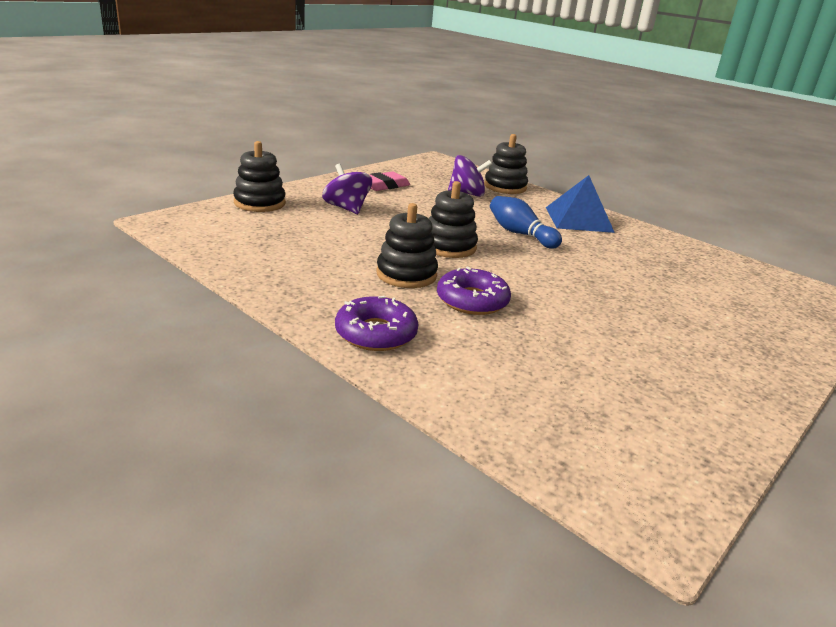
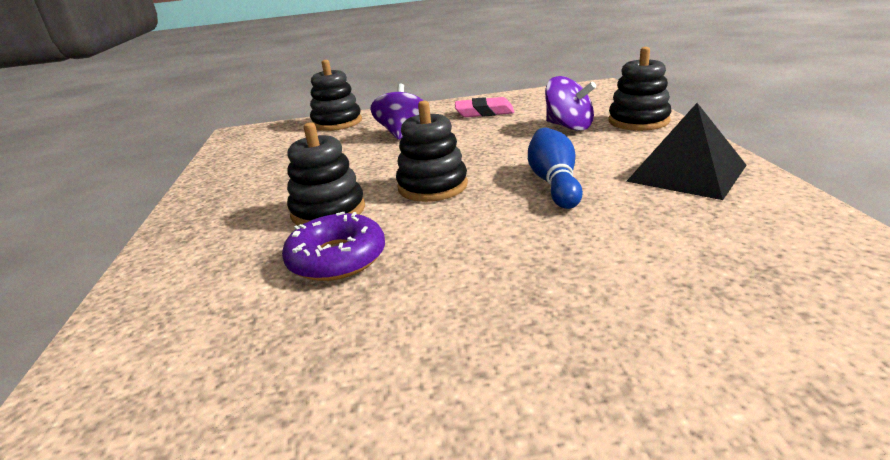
camera: 45 degrees right, 0 degrees up
purple donut [335,296,418,351] -> none
blue pyramid [546,175,615,233] -> black pyramid [626,103,747,200]

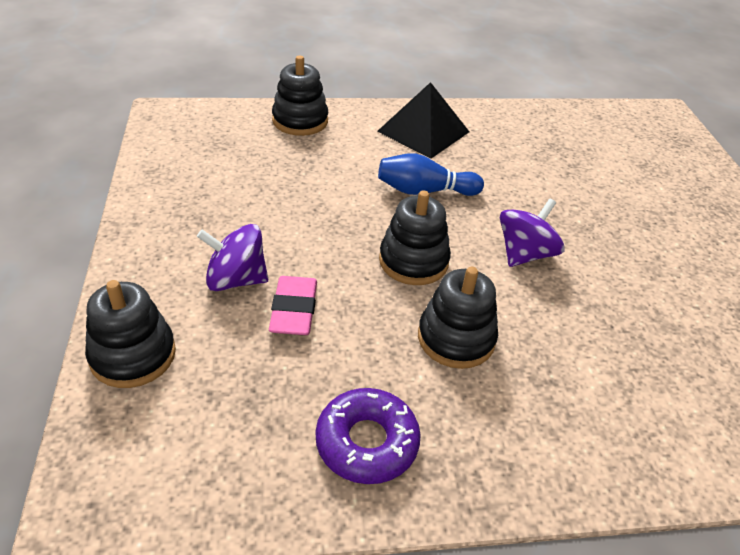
camera: 95 degrees left, 15 degrees up
purple donut [282,212,385,281] -> purple donut moved to [316,388,421,484]
pink eraser [455,97,515,117] -> pink eraser moved to [269,276,317,335]
purple spinning top [545,76,596,131] -> purple spinning top moved to [500,198,565,267]

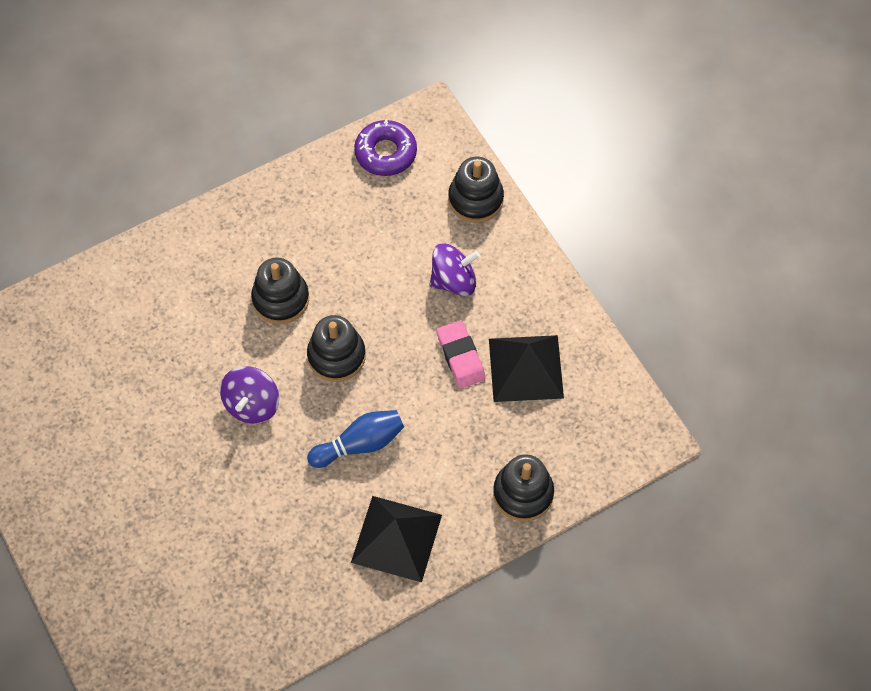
camera: 160 degrees right, 20 degrees up
pink eraser [269,276,317,335] -> pink eraser moved to [437,320,486,388]
purple donut [316,388,421,484] -> purple donut moved to [354,119,417,176]
none -> black pyramid [489,335,564,402]

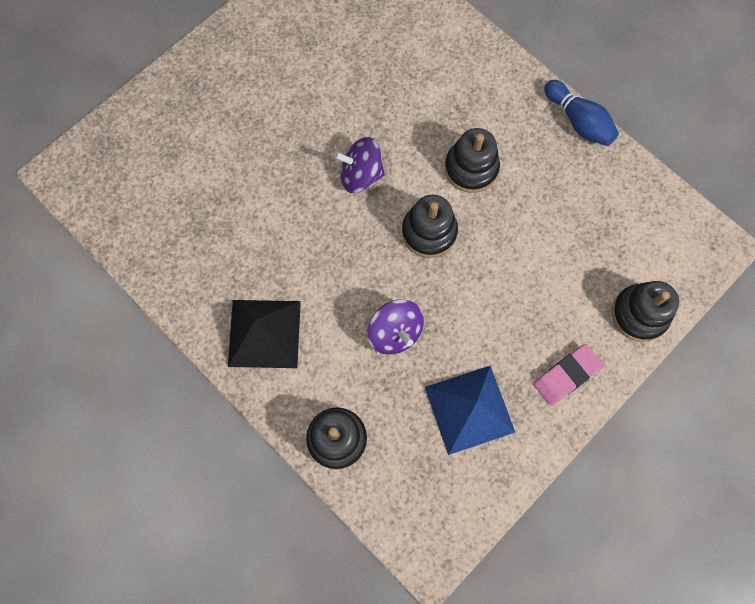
camera: 75 degrees right, 10 degrees up
blue bowling pin [307,410,404,468] -> blue bowling pin moved to [544,80,619,146]
purple donut [354,119,417,176] -> none
purple spinning top [430,243,480,296] -> purple spinning top moved to [367,299,424,355]
pink eraser [437,320,486,388] -> pink eraser moved to [534,344,604,405]
black pyramid [489,335,564,402] -> blue pyramid [425,366,515,455]

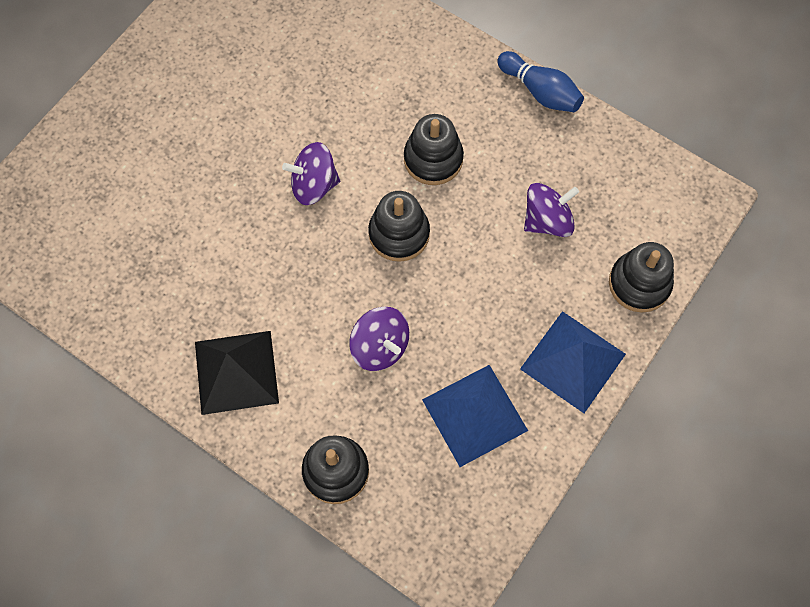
camera: 10 degrees left, 5 degrees down
pink eraser [534,344,604,405] -> blue pyramid [520,311,626,413]
none -> purple spinning top [524,183,579,237]

